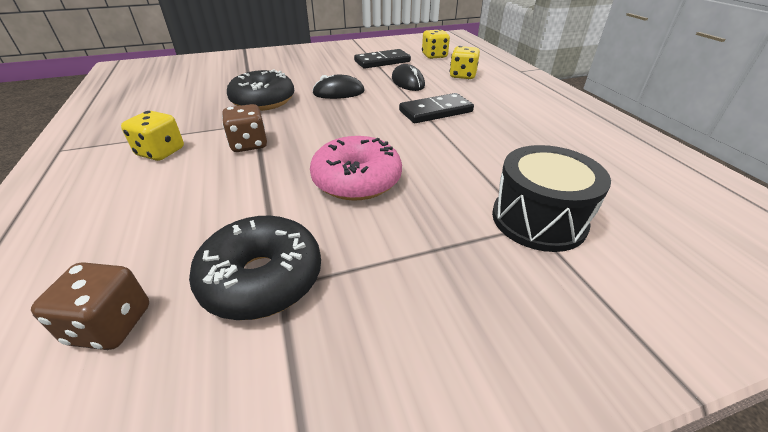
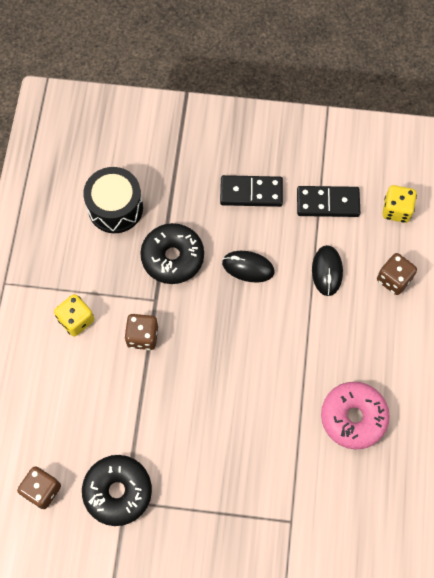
camera: 25 degrees right, 30 degrees up
pink donut [310,136,402,201] -> pink donut moved to [321,382,390,450]
black domino [399,93,474,123] -> black domino moved to [220,175,283,207]
yellow dice [450,46,480,79] -> brown dice [377,253,417,295]
black drum [492,145,611,252] -> black drum moved to [83,167,143,233]

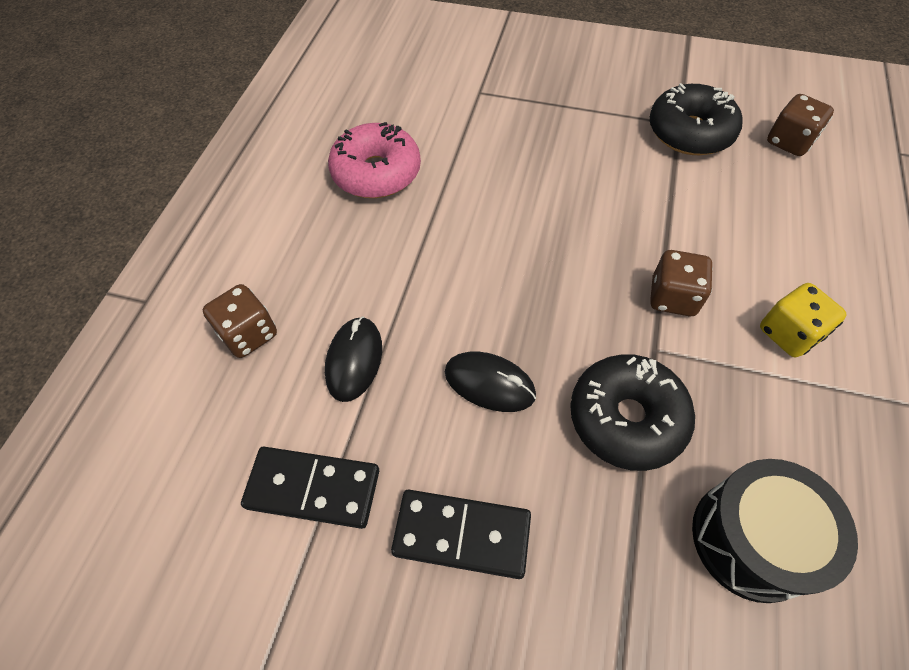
camera: 170 degrees left, 10 degrees down
yellow dice [382,185,417,223] -> none

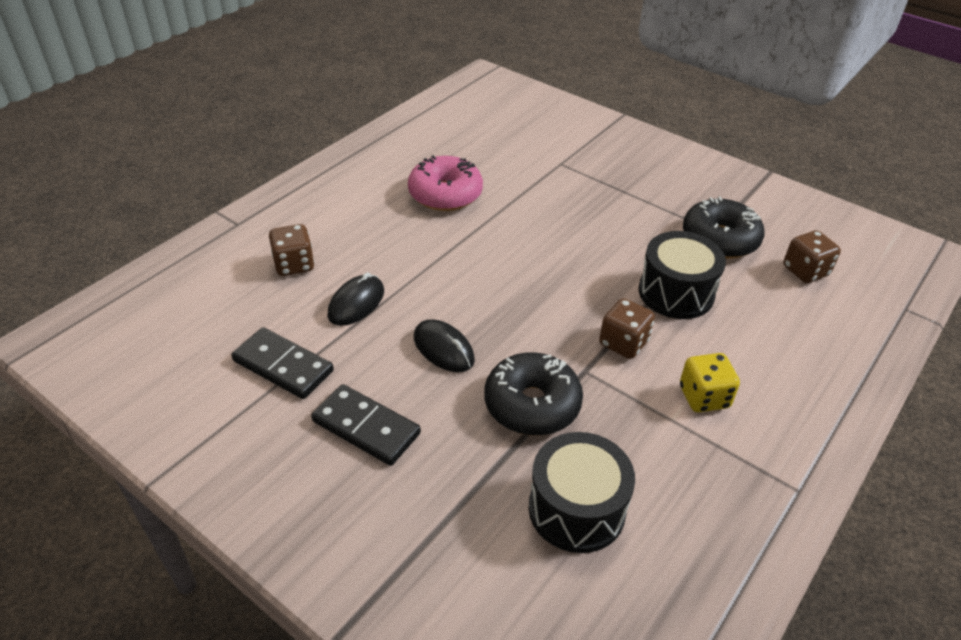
camera: 20 degrees right, 15 degrees down
none -> black drum [639,231,726,319]

